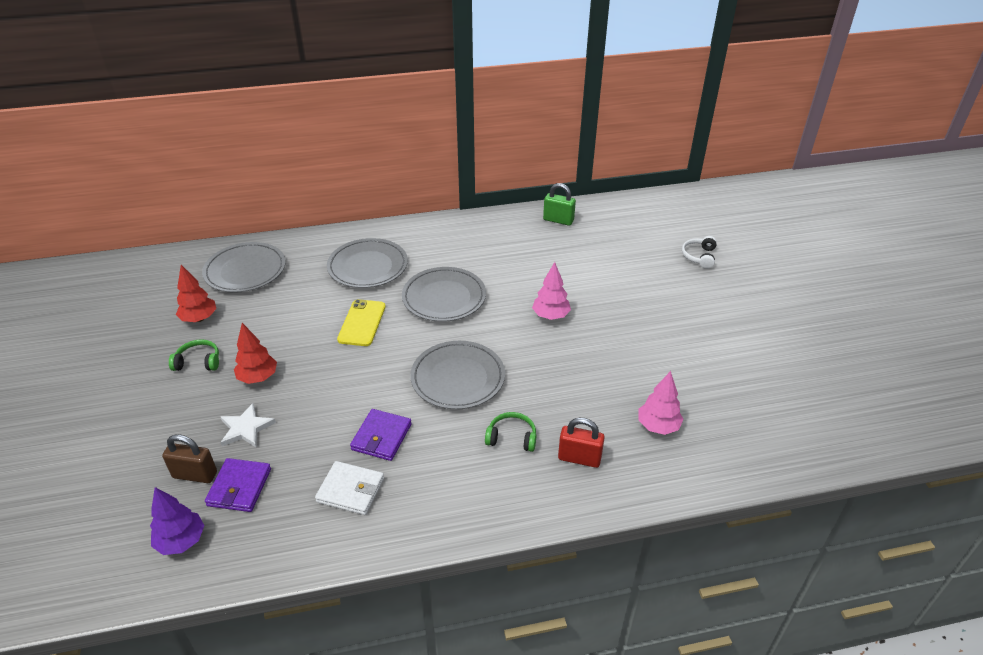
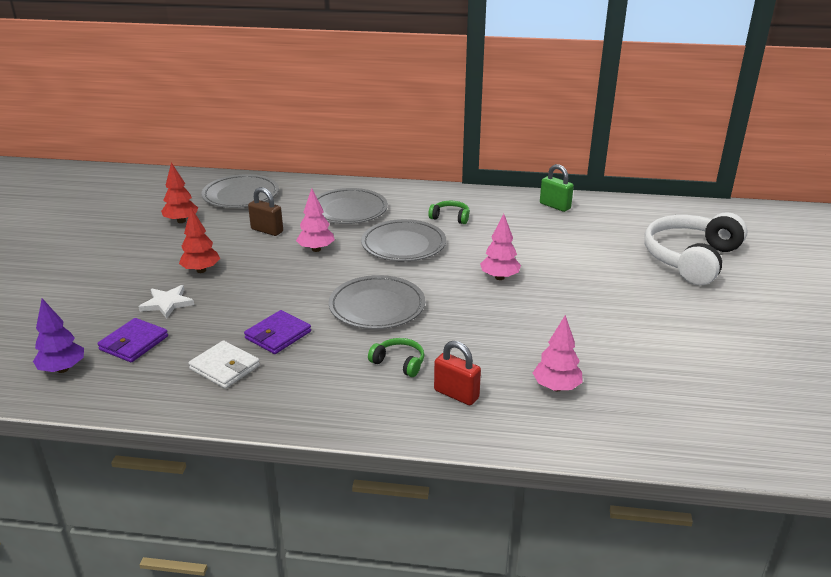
camera: 20 degrees right, 10 degrees down
brown padlock [162,434,217,483] -> brown padlock moved to [248,187,283,236]
green headphones [169,339,219,371] -> green headphones moved to [428,201,470,224]
yellow phone [337,299,386,346] -> pink tree [296,188,335,252]
white headphones [682,236,717,269] -> white headphones [644,212,747,285], size x2.35

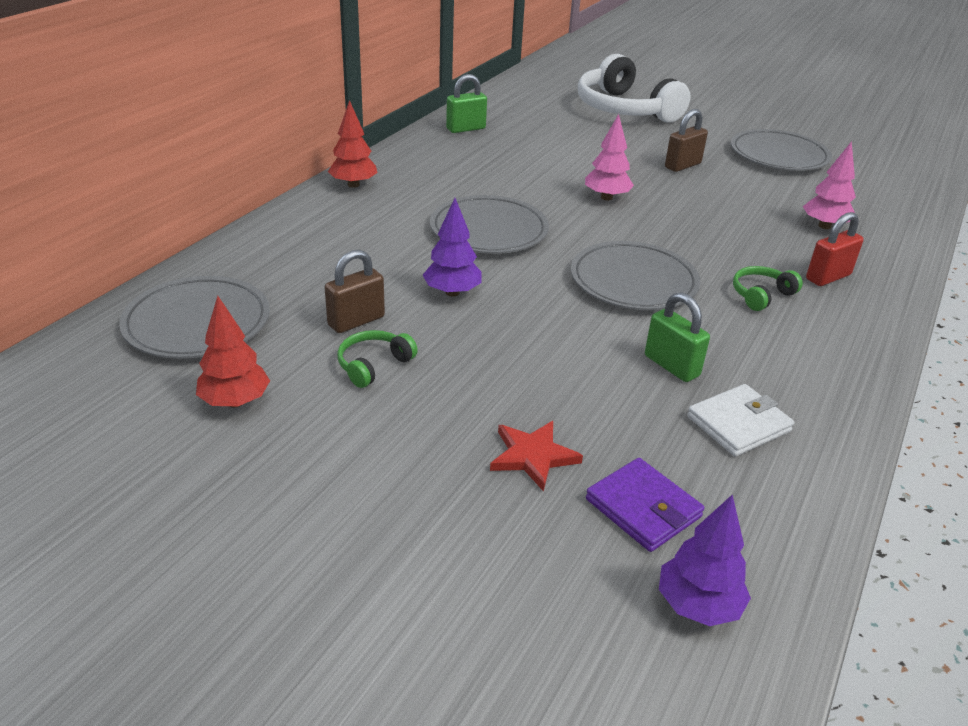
camera: 70 degrees left, 5 degrees up
white star [139,285,194,319] -> red star [490,421,583,492]
red tree [179,208,220,273] -> red tree moved to [328,100,378,188]
purple wallet [244,310,311,354] -> green padlock [645,292,710,382]
pink tree [296,188,335,252] -> purple tree [423,198,482,297]
grey plate [316,188,388,224] -> grey plate moved to [731,129,832,171]
green headphones [428,201,470,224] -> green headphones moved to [337,330,418,388]
none -> brown padlock [665,109,708,172]

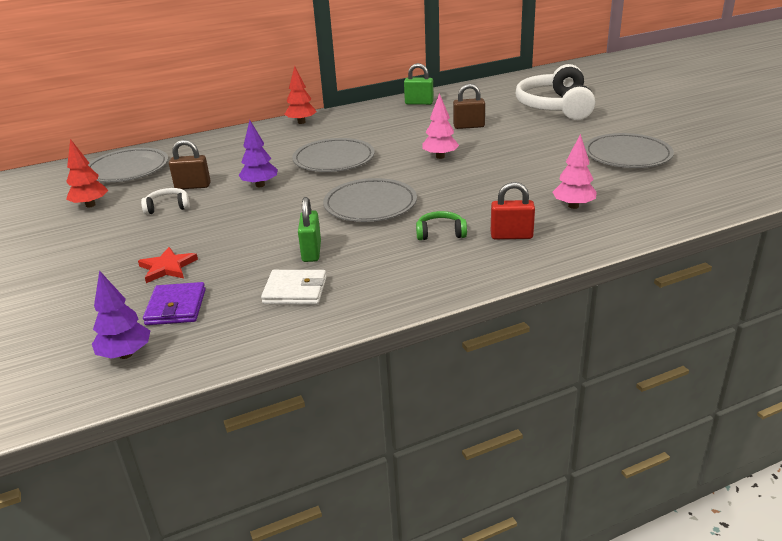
camera: 40 degrees right, 5 degrees down
green headphones [337,330,418,388] -> white headphones [141,188,190,215]
brown padlock [665,109,708,172] -> brown padlock moved to [453,84,485,129]

